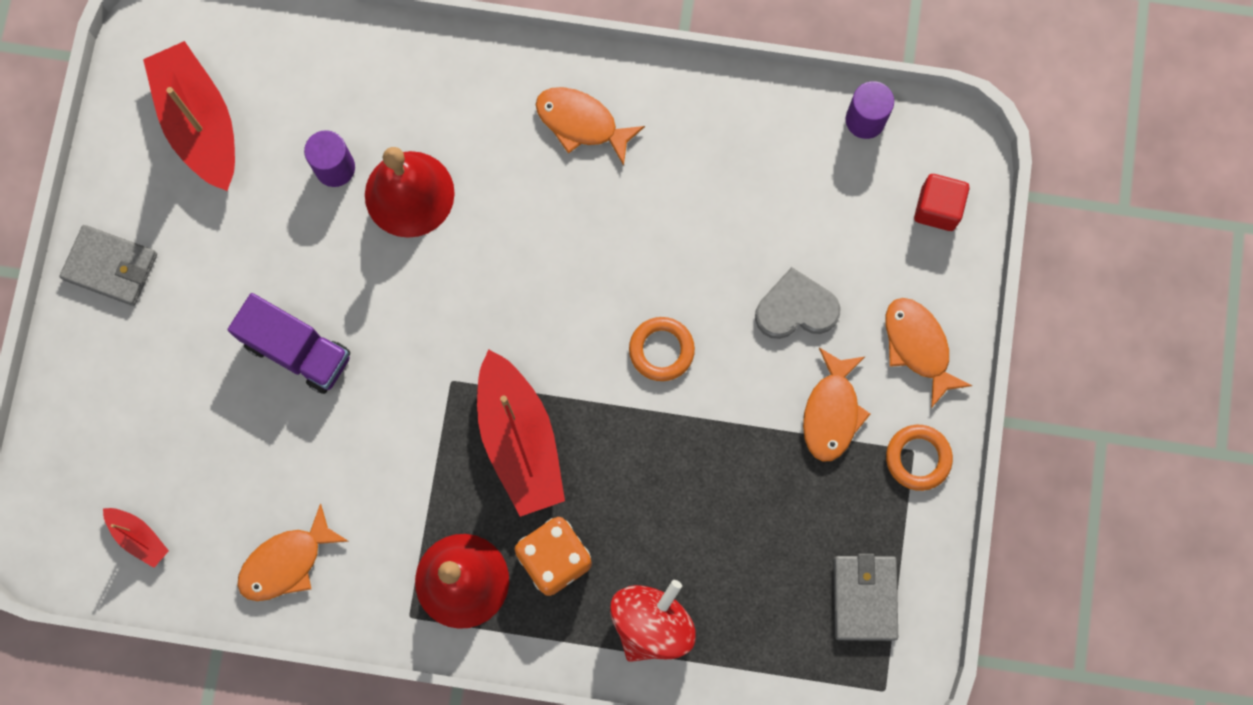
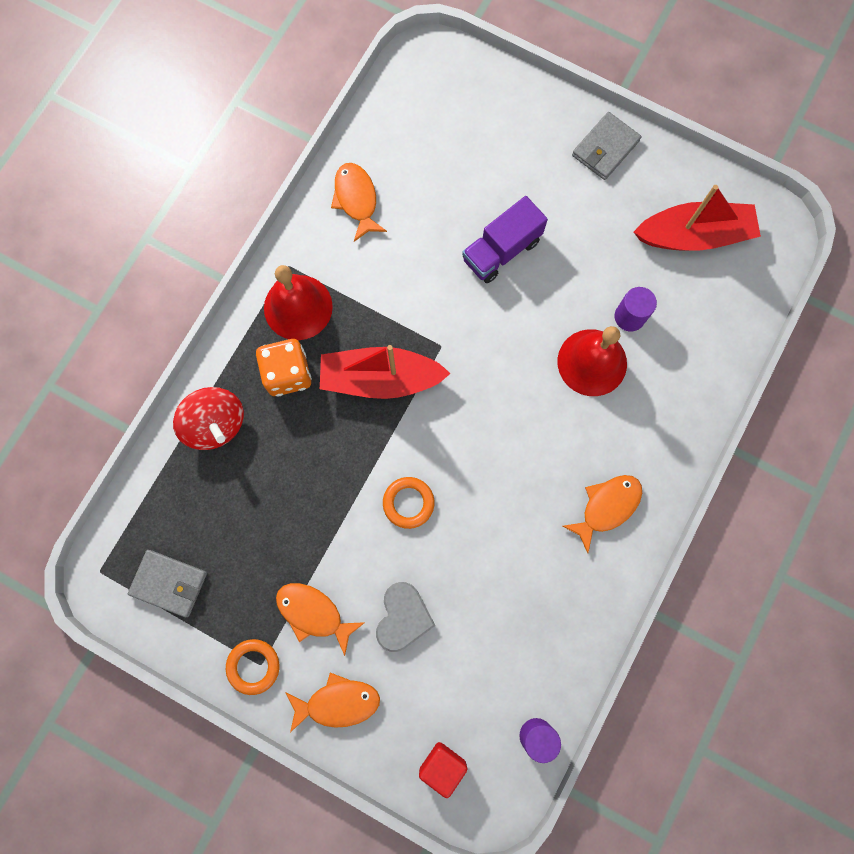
camera: 110 degrees right, 0 degrees up
red boat [103,508,169,568] -> none

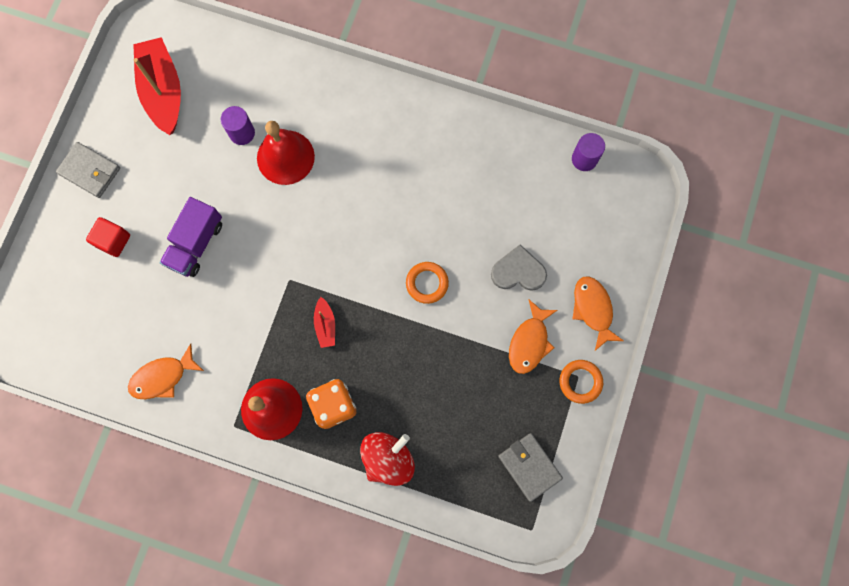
camera: 100 degrees left, 0 degrees up
grey wallet [128,550,207,617] -> grey wallet turned 45 degrees counterclockwise [498,433,563,502]
red boat [320,345,451,399] -> red boat [314,297,335,348], size x0.47
red cube [419,742,467,798] -> red cube moved to [86,217,130,257]
purple truck [462,196,548,283] -> purple truck turned 75 degrees clockwise [160,197,222,277]
orange fish [562,475,642,553] -> none

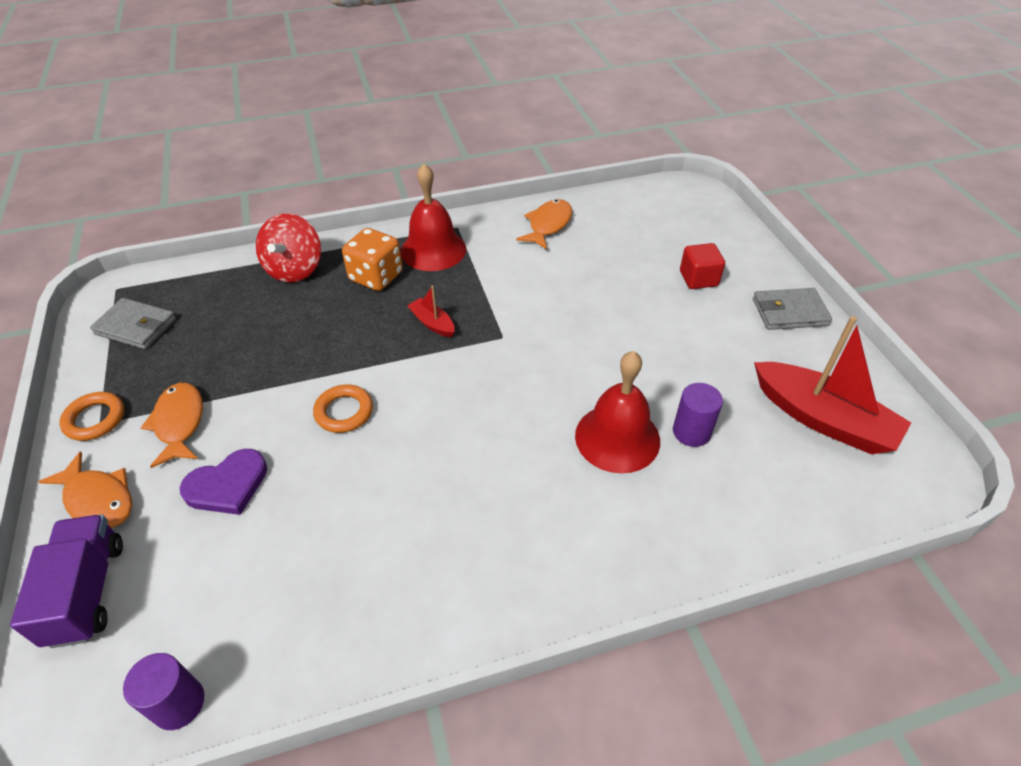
camera: 145 degrees right, 30 degrees down
purple truck [160,197,222,277] -> purple truck moved to [10,515,123,648]
grey heart [491,245,547,291] -> purple heart [180,449,267,515]

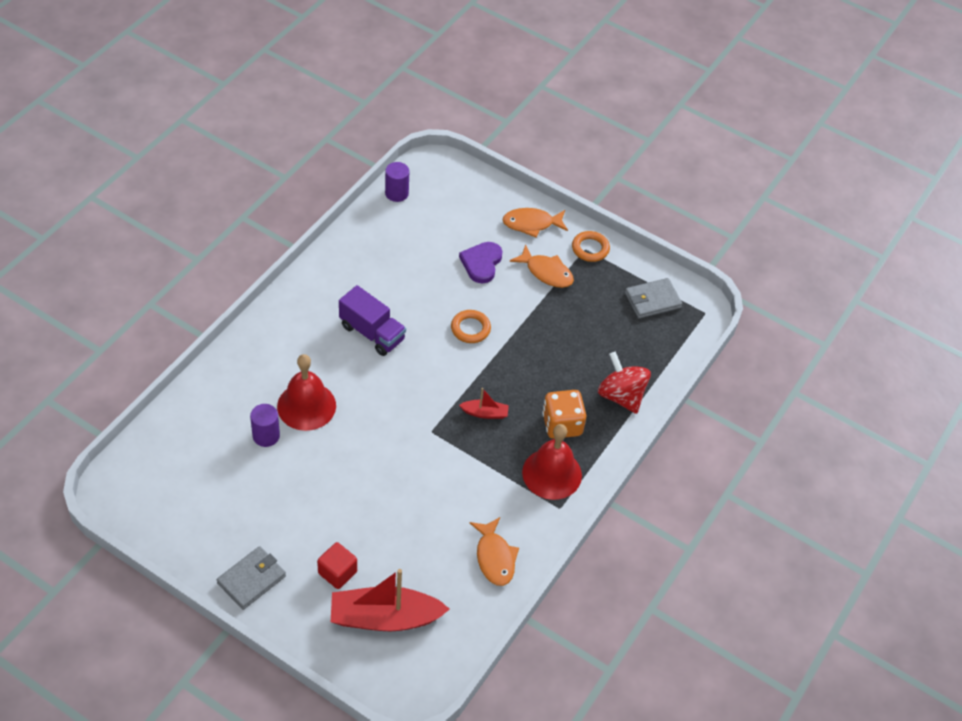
camera: 135 degrees right, 5 degrees up
purple truck [10,515,123,648] -> purple truck moved to [339,285,406,356]
red boat [754,316,911,455] -> red boat moved to [331,569,450,631]

